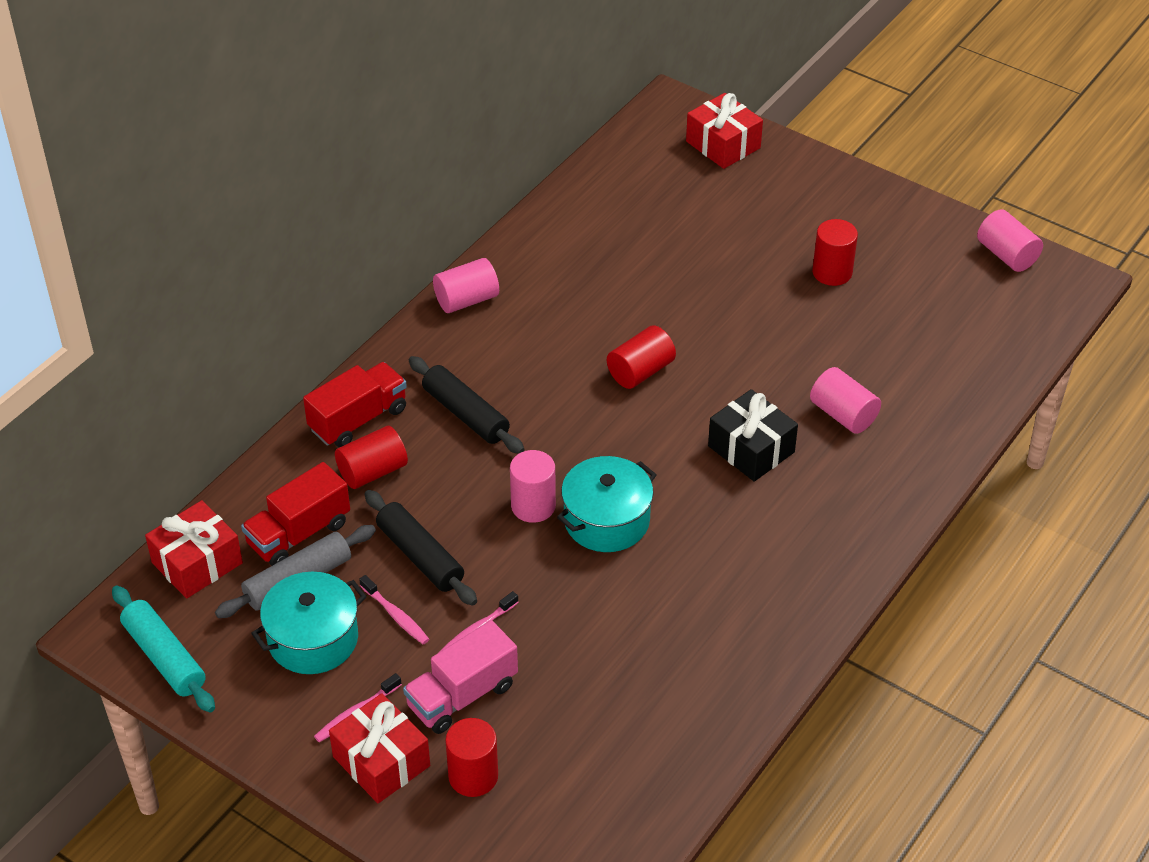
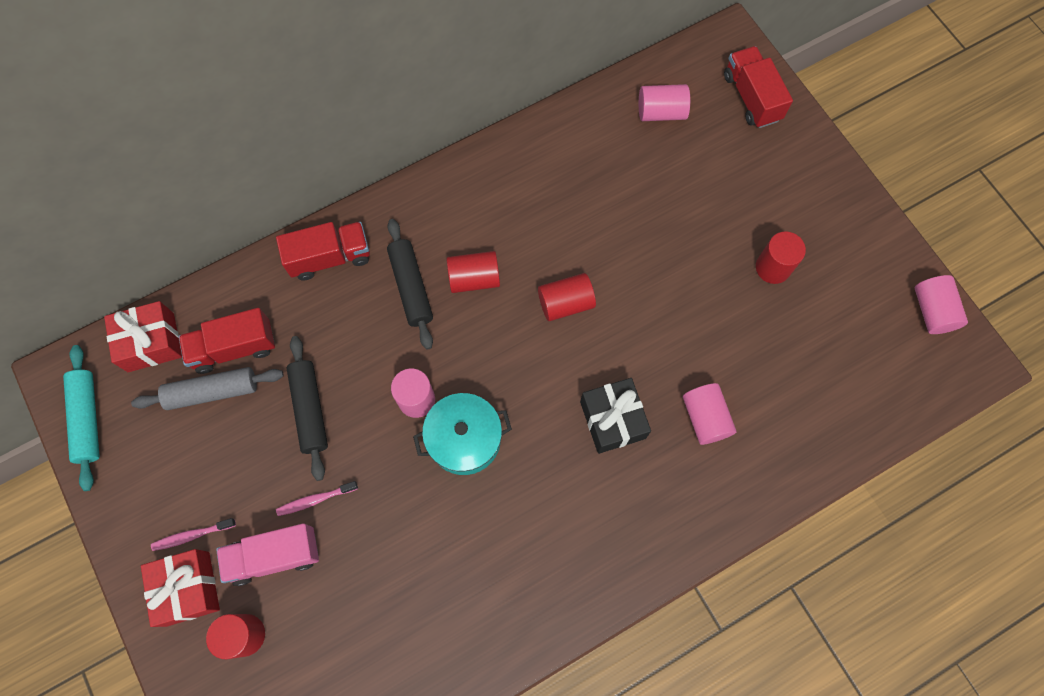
camera: 25 degrees right, 25 degrees up
turquoise pot [251,572,367,674] -> none
red cylinder [335,426,408,489] -> red cylinder moved to [447,251,500,293]
pink toothbrush [359,575,429,644] -> none
pink cylinder [433,258,499,313] -> pink cylinder moved to [639,84,690,121]
red gift [686,93,763,169] -> red truck [724,46,793,128]

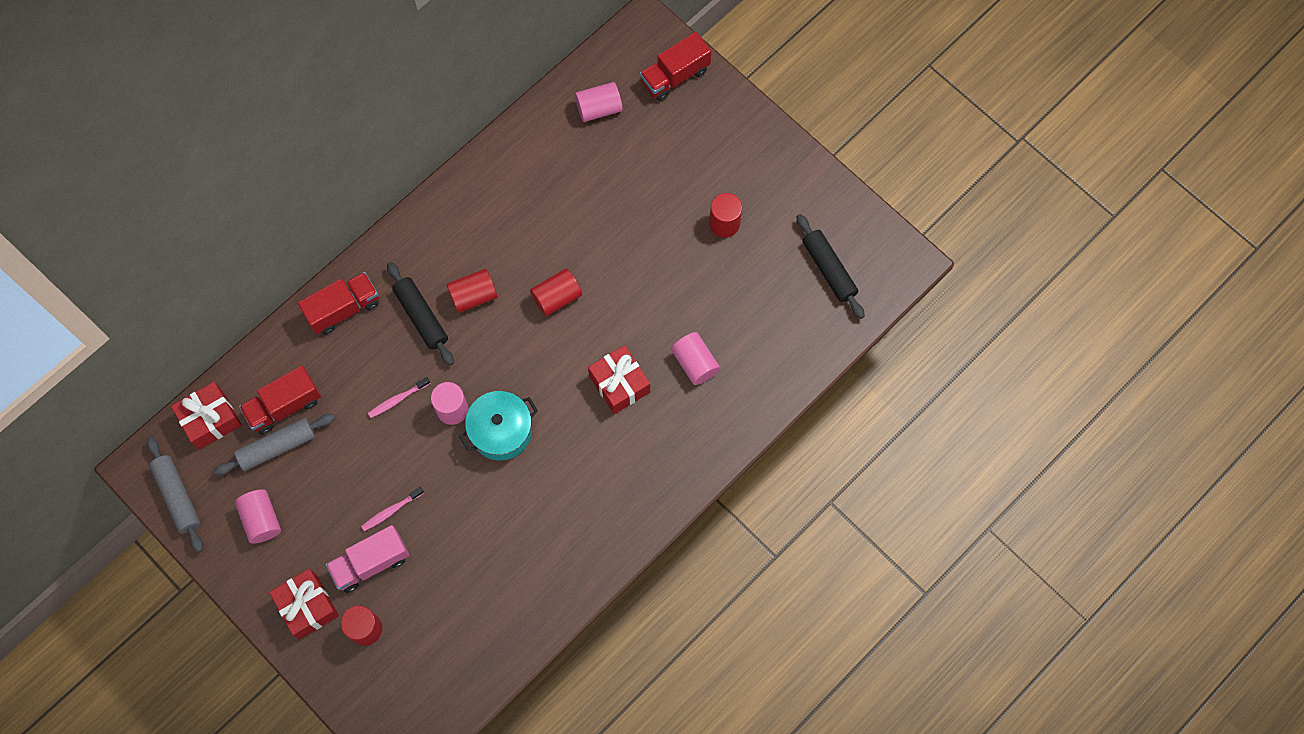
camera: 15 degrees left, 0 degrees up
turquoise rolling pin [63,345,100,491] -> grey rolling pin [147,437,203,552]
pink toothbrush [151,518,236,551] -> pink toothbrush moved to [368,377,431,418]
black rolling pin [287,336,328,481] -> black rolling pin moved to [796,214,865,319]
black gift [580,378,651,454] -> red gift [588,345,650,414]
red truck [724,46,793,128] -> red truck turned 90 degrees counterclockwise [640,32,711,101]
pink cylinder [915,275,968,334] -> pink cylinder moved to [235,489,281,544]

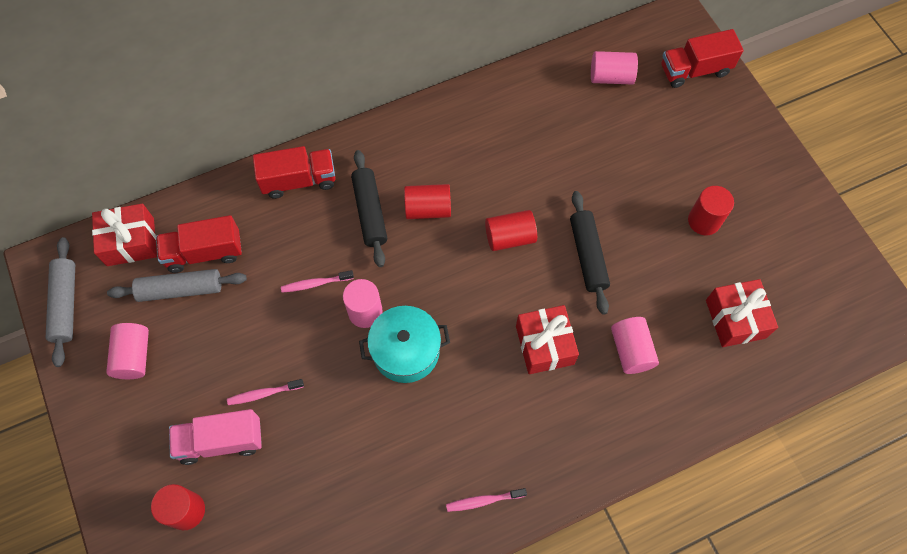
camera: 20 degrees right, 5 degrees down
red gift [269,569,339,639] -> red gift moved to [706,279,778,347]
black rolling pin [796,214,865,319] -> black rolling pin moved to [570,191,610,315]
none -> pink toothbrush [446,488,527,512]

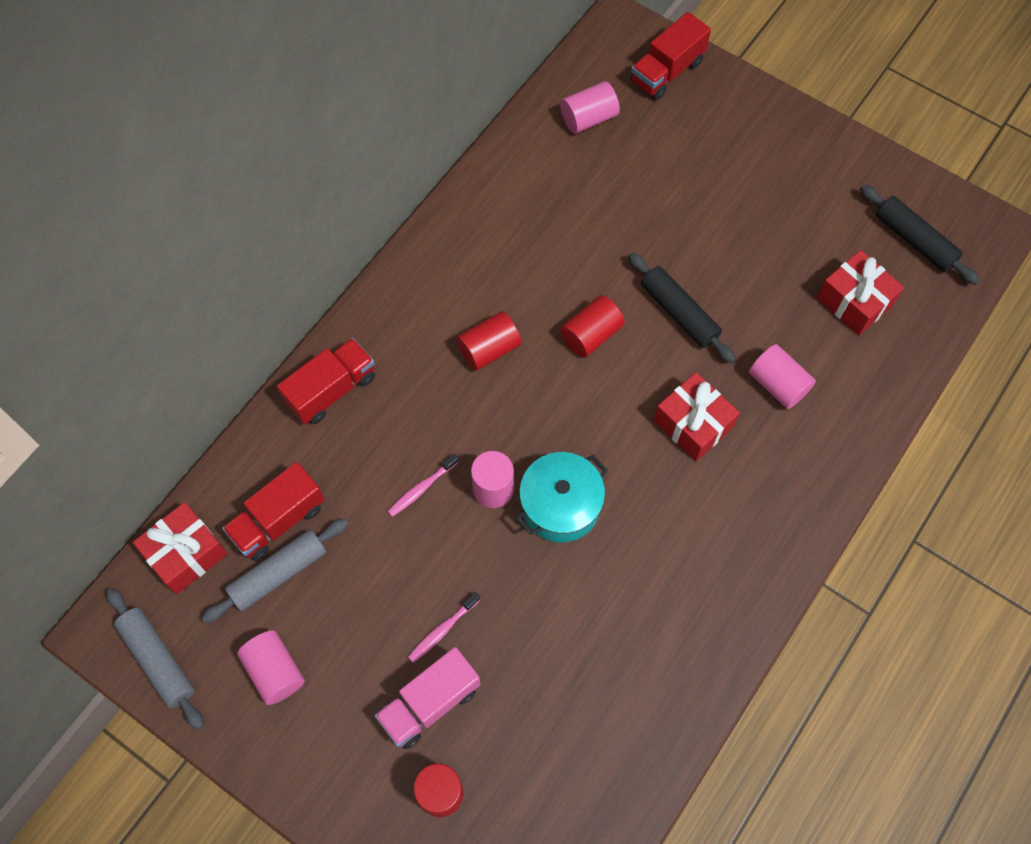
camera: 30 degrees left, 0 degrees up
black rolling pin [351,150,387,267] -> black rolling pin moved to [860,185,980,285]
pink toothbrush [446,488,527,512] -> none
red cylinder [688,186,734,235] -> none

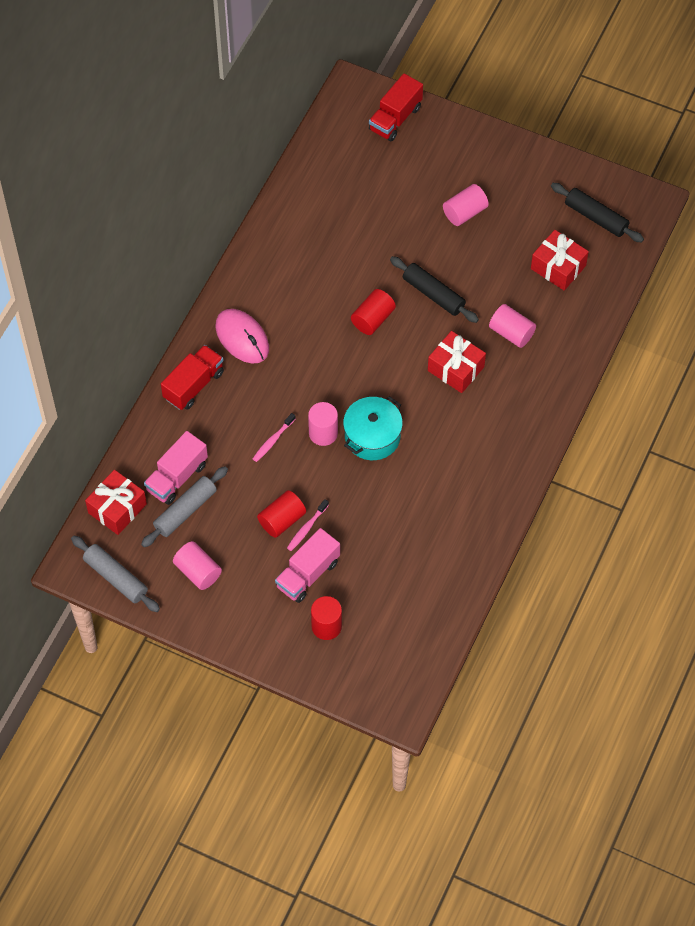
camera: 10 degrees left, 5 degrees down
red truck [222,462,325,561] -> pink truck [144,431,208,505]
red cylinder [456,311,522,371] -> red cylinder moved to [257,490,306,538]
pink cylinder [560,81,620,134] -> pink cylinder moved to [443,184,489,226]
none -> pink mouse [215,309,269,363]

